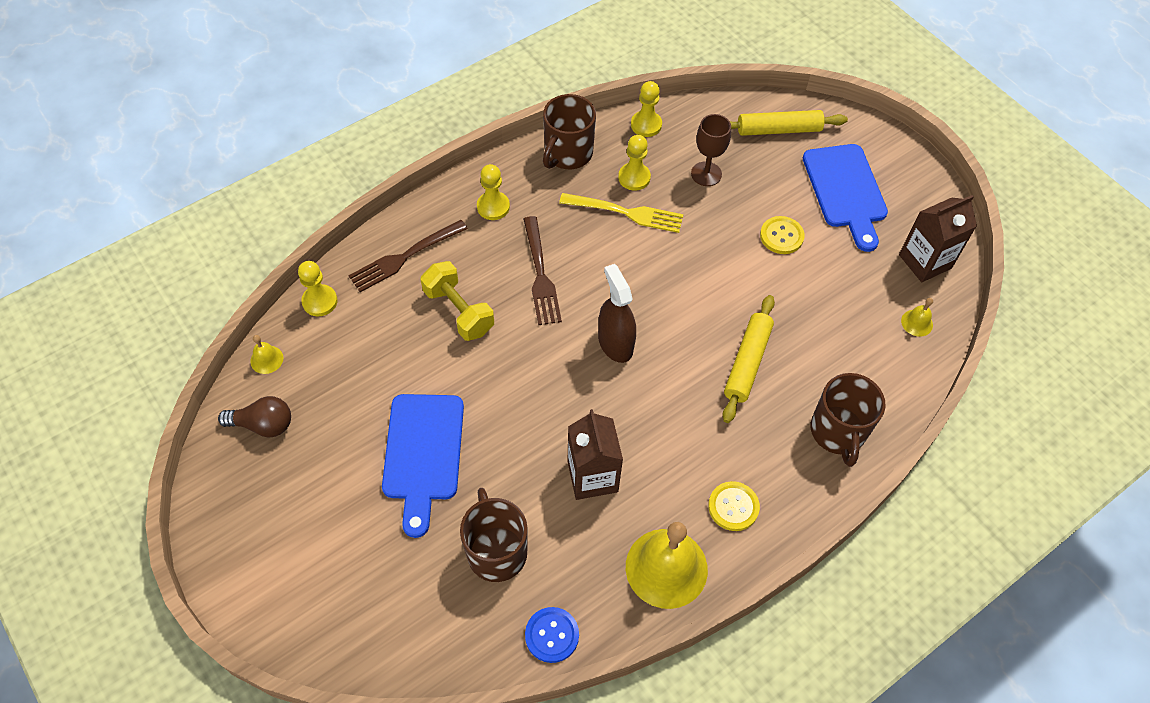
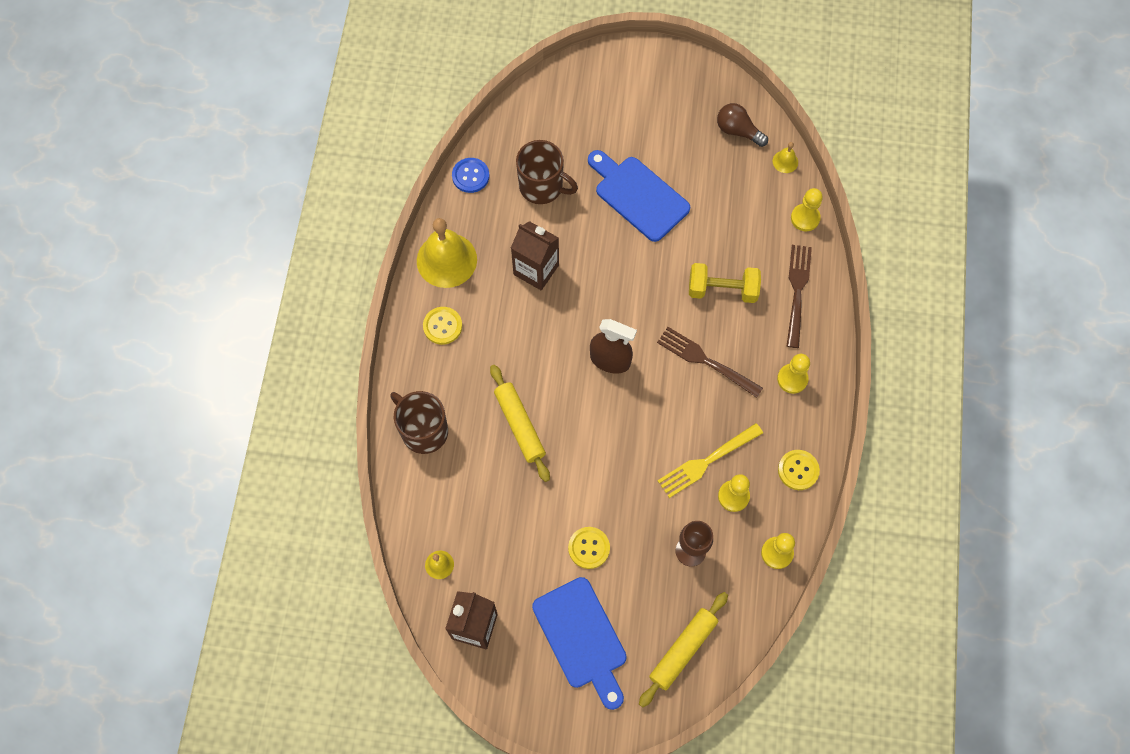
camera: 135 degrees right, 10 degrees up
brown light bulb [218,396,291,438] -> brown light bulb turned 75 degrees clockwise [717,103,768,147]
brown mug [543,94,596,169] -> yellow button [778,450,820,490]
blue cutting board [803,144,888,252] -> blue cutting board turned 150 degrees counterclockwise [532,577,627,710]

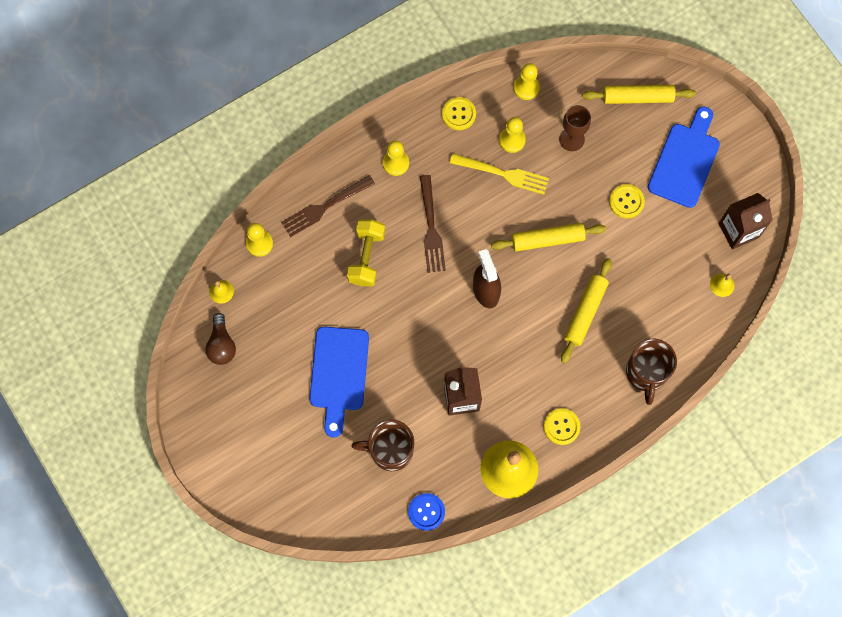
camera: 130 degrees left, 5 degrees up
brown mug [516,140,578,204] -> brown mug turned 75 degrees counterclockwise [351,420,414,471]
yellow dumbbell [689,263,761,303] -> yellow dumbbell turned 45 degrees clockwise [347,219,385,286]
none -> yellow rolling pin [491,223,606,251]

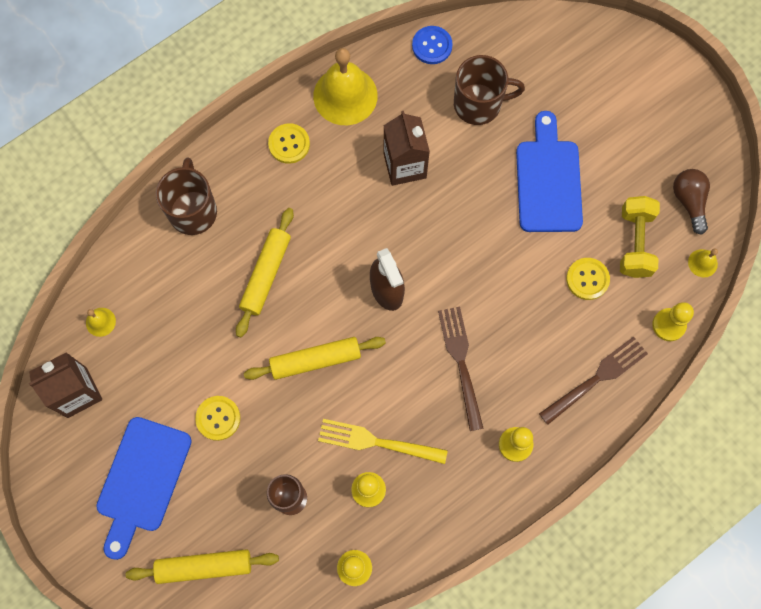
camera: 175 degrees right, 0 degrees up
yellow dumbbell [347,219,385,286] -> yellow dumbbell moved to [620,196,660,278]
yellow button [442,97,476,130] -> yellow button moved to [566,258,610,300]

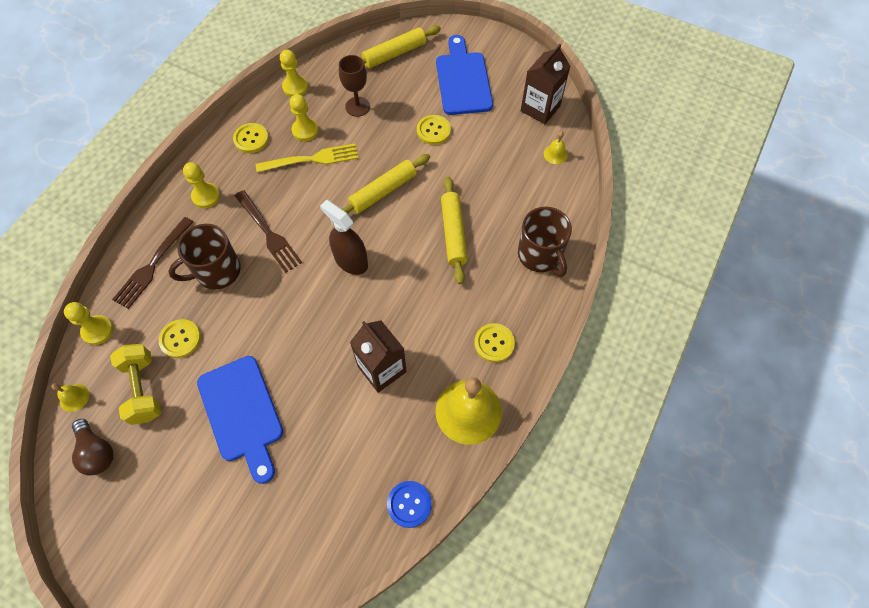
camera: 155 degrees right, 10 degrees down
brown mug [454,55,525,125] -> brown mug moved to [168,224,241,290]
none -> yellow button [233,123,269,153]

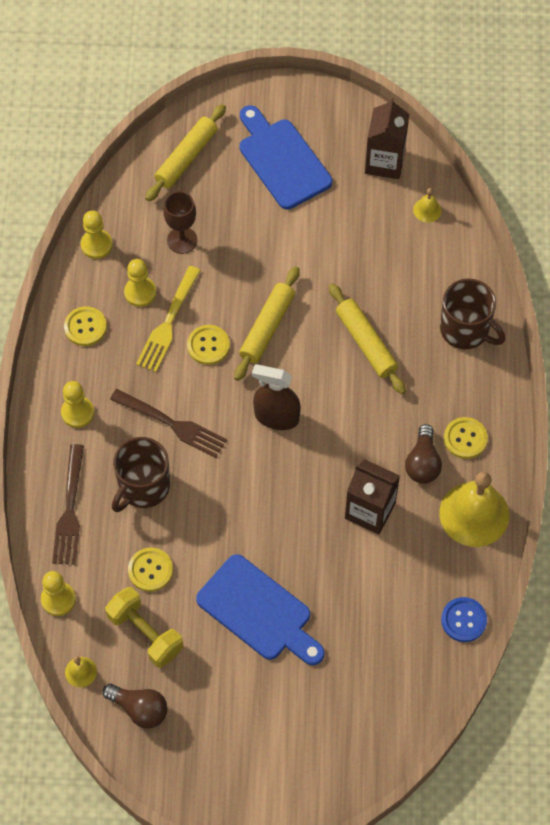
camera: 25 degrees left, 0 degrees up
yellow fork [256,144,359,173] -> yellow fork turned 150 degrees clockwise [136,266,201,372]
yellow button [417,115,451,145] -> yellow button moved to [187,325,230,365]
none -> brown light bulb [405,424,442,483]

